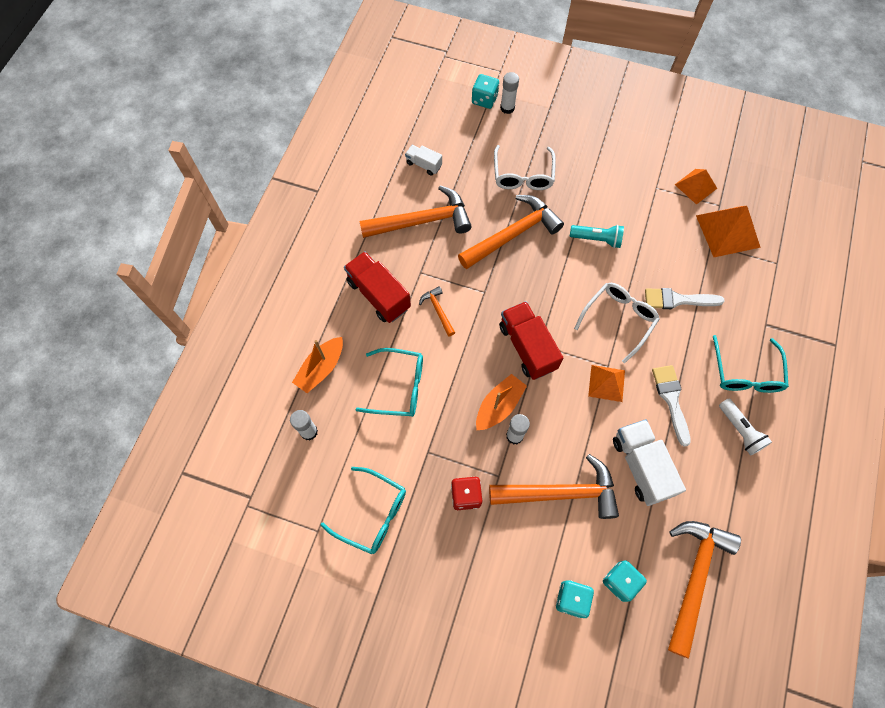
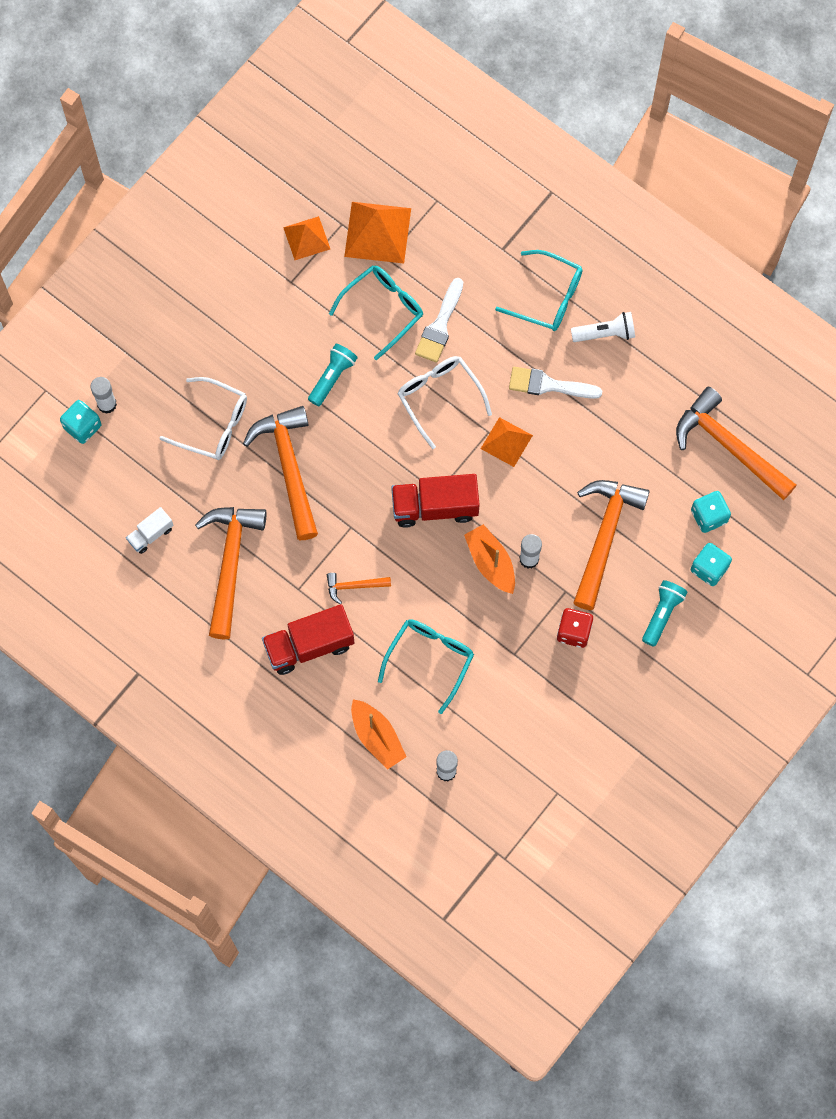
camera: 70 degrees left, 5 degrees up
turquoise glasses [320,467,406,554] -> turquoise glasses moved to [329,265,423,360]
white truck [613,419,686,506] -> none
none -> turquoise flashlight [642,580,687,647]

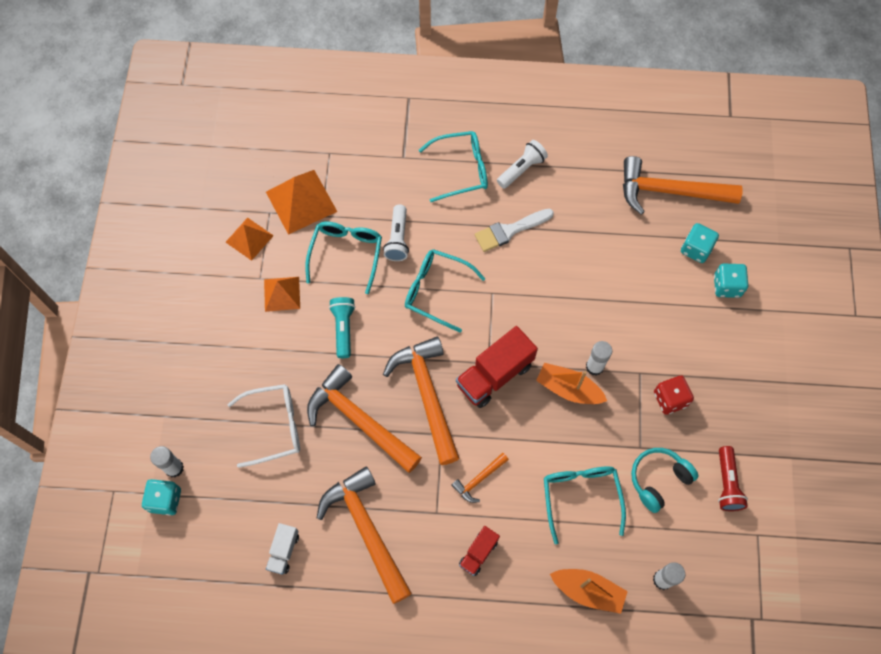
camera: 35 degrees left, 5 degrees down
red truck [262,604,354,675] -> red truck [459,526,500,576], size x0.54
white glasses [397,356,492,449] -> turquoise glasses [405,249,486,333]
white brush [415,278,463,363] -> white flashlight [383,204,409,261]
orange pyramid [481,417,533,467] -> orange pyramid moved to [264,277,300,312]
orange hammer [573,480,650,610] -> orange hammer moved to [383,337,460,465]
turquoise flashlight [642,580,687,647] -> none
none -> turquoise headphones [631,448,698,513]
none -> red flashlight [718,446,748,511]

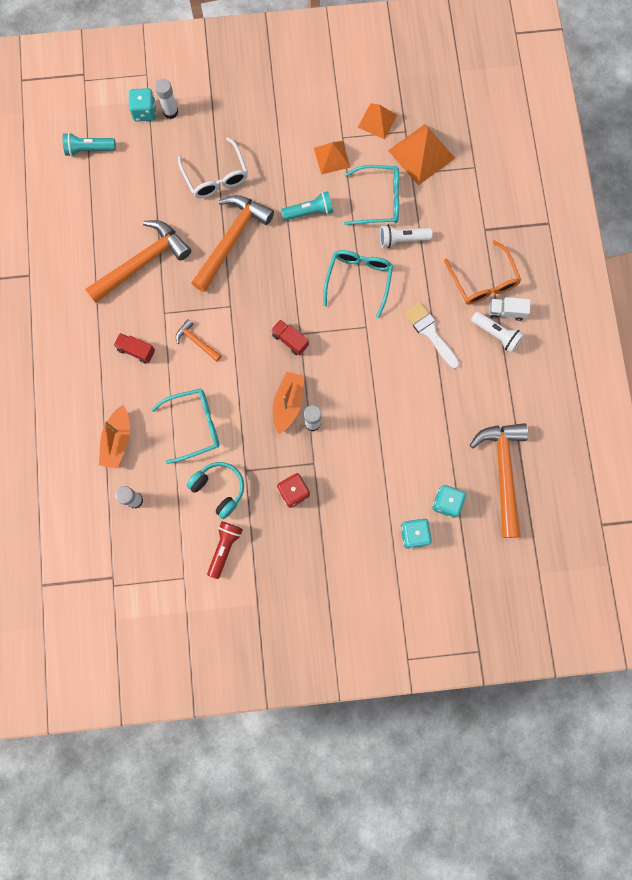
camera: 80 degrees right, 10 degrees up
white truck [266,523,299,575] -> white truck moved to [489,297,531,321]
orange hammer [383,337,460,465] -> none
turquoise glasses [419,131,488,202] -> orange glasses [444,240,521,305]
red truck [456,326,538,408] -> red truck [271,320,309,356], size x0.54
red flashlight [718,446,748,511] -> red flashlight turned 120 degrees clockwise [207,521,243,579]
none -> turquoise flashlight [62,132,116,156]

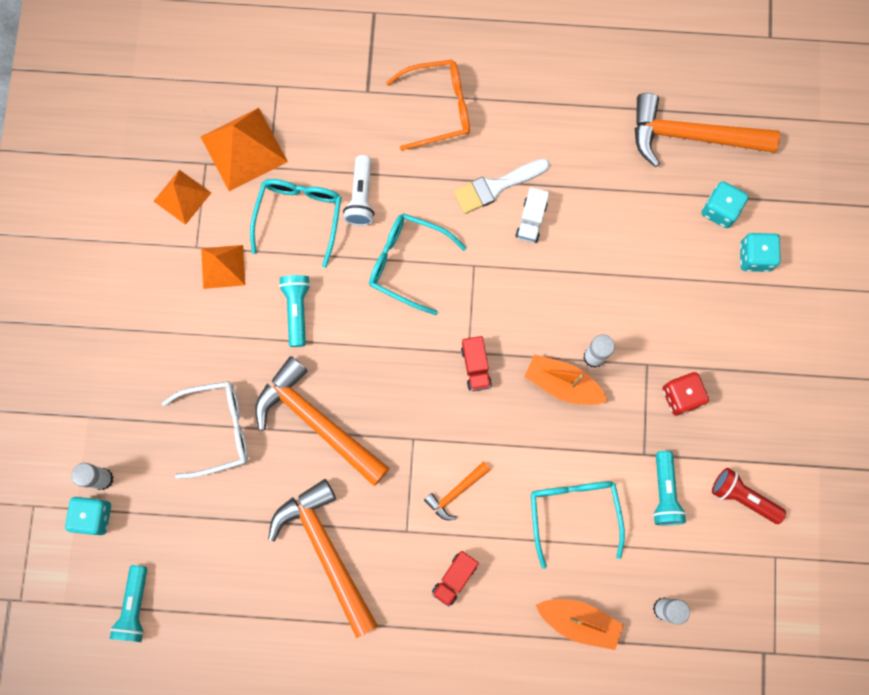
camera: 80 degrees left, 0 degrees up
turquoise headphones [187,462,244,519] -> turquoise flashlight [653,451,686,525]
red truck [271,320,309,356] -> red truck turned 60 degrees counterclockwise [461,336,492,391]
white flashlight [471,311,524,353] -> none
white truck [489,297,531,321] -> white truck moved to [515,187,549,243]

